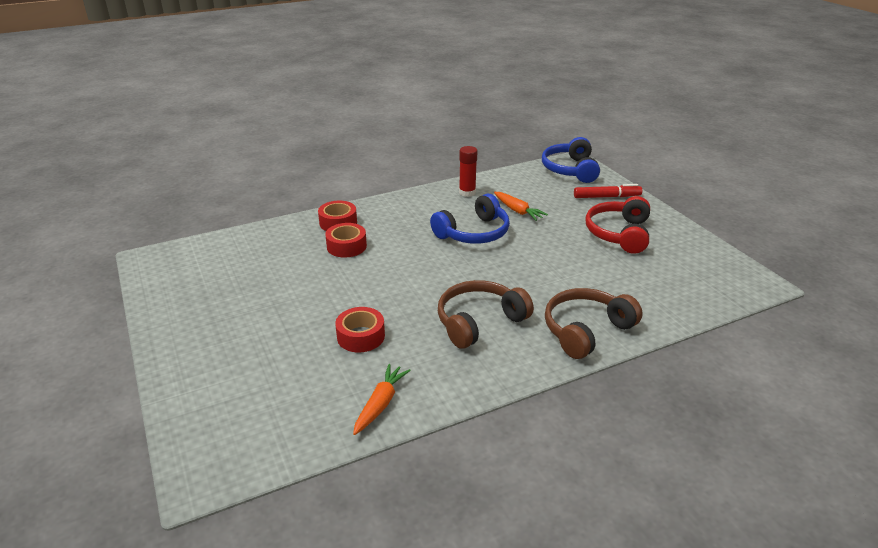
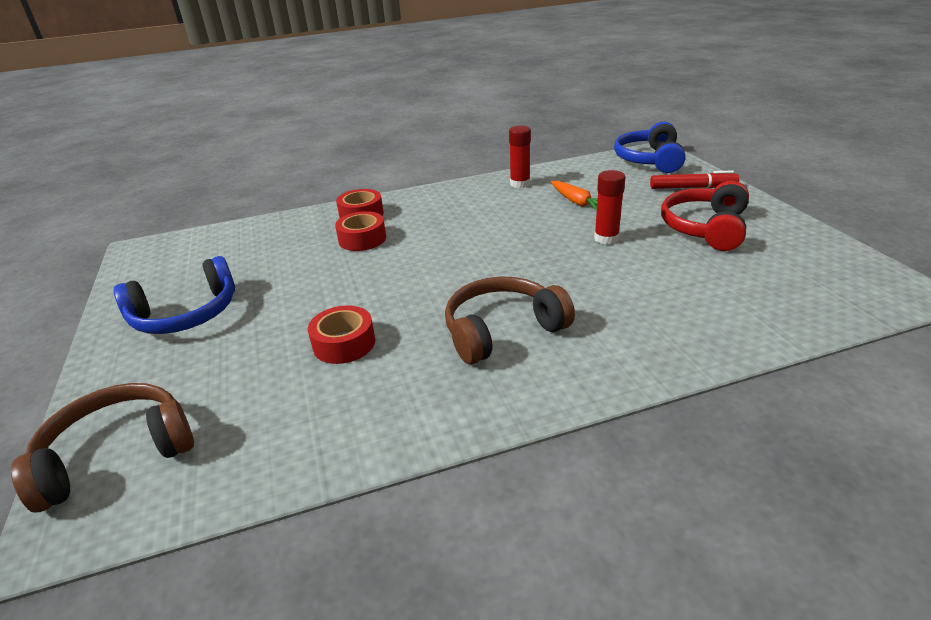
camera: 10 degrees right, 0 degrees up
orange carrot [353,364,411,435] -> none
blue headphones [430,194,510,244] -> blue headphones moved to [114,256,235,334]
brown headphones [545,288,643,359] -> brown headphones moved to [11,383,194,513]
none -> red glue stick [594,170,626,245]

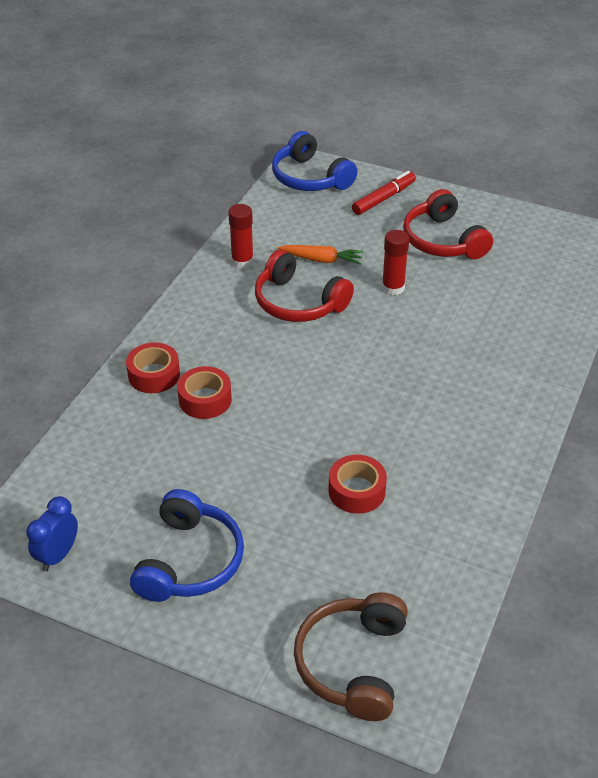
camera: 50 degrees left, 10 degrees up
brown headphones [445,276,575,364] -> none
none -> blue clock [26,496,78,571]
none -> red headphones [255,250,354,322]

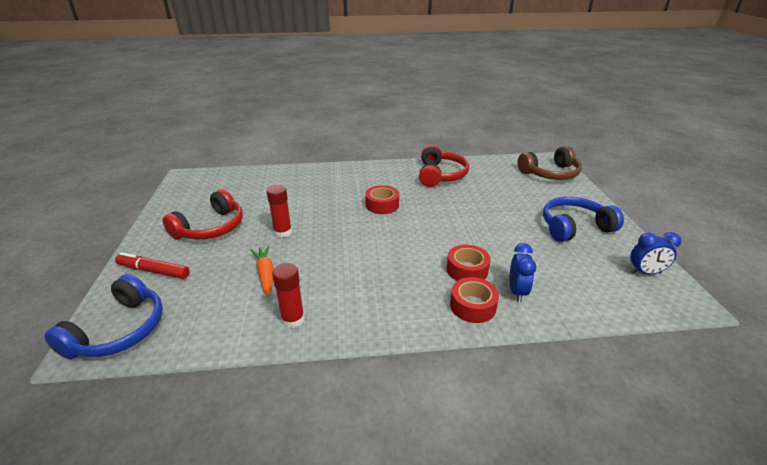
camera: 120 degrees left, 10 degrees down
red headphones [255,250,354,322] -> red headphones moved to [419,145,469,187]
red tape [328,455,387,514] -> red tape moved to [365,185,399,214]
none -> blue clock [510,243,536,302]

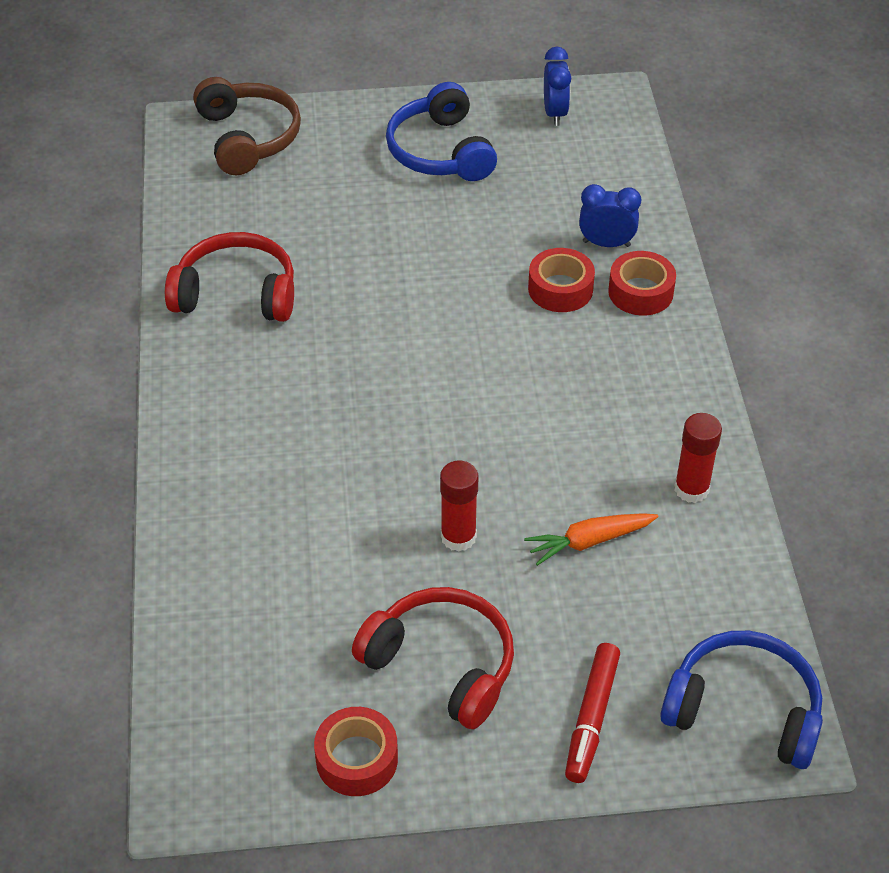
camera: 90 degrees left, 15 degrees up
red tape [365,185,399,214] -> red tape moved to [314,707,398,796]

